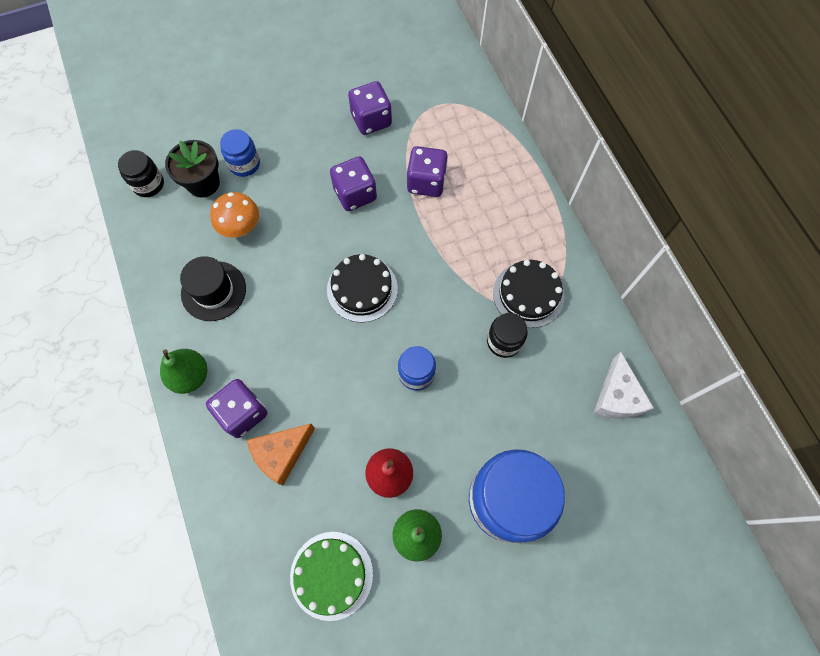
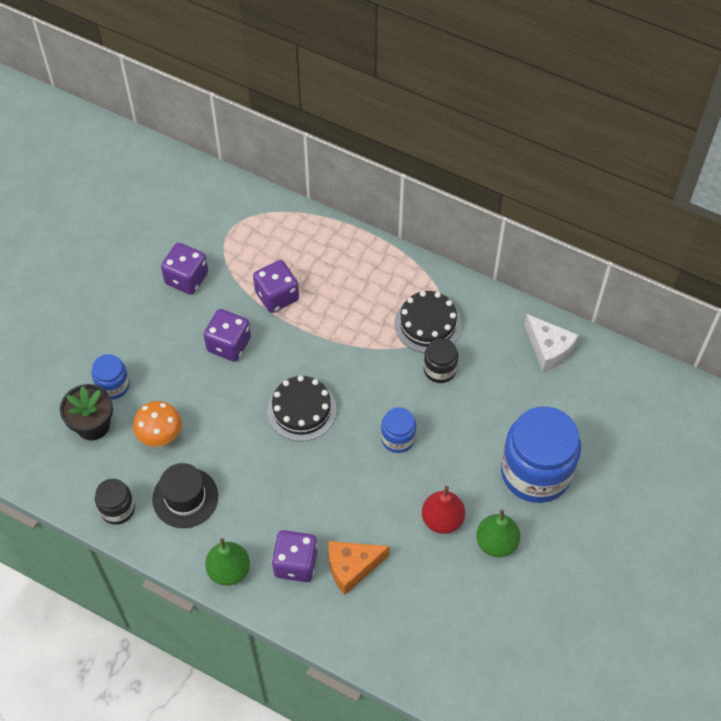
camera: 40 degrees left, 10 degrees down
black jar [118,150,164,197] -> black jar moved to [95,479,135,525]
orange cheese [247,424,315,486] -> orange cheese turned 60 degrees clockwise [328,541,390,595]
green cake [290,532,373,621] -> none

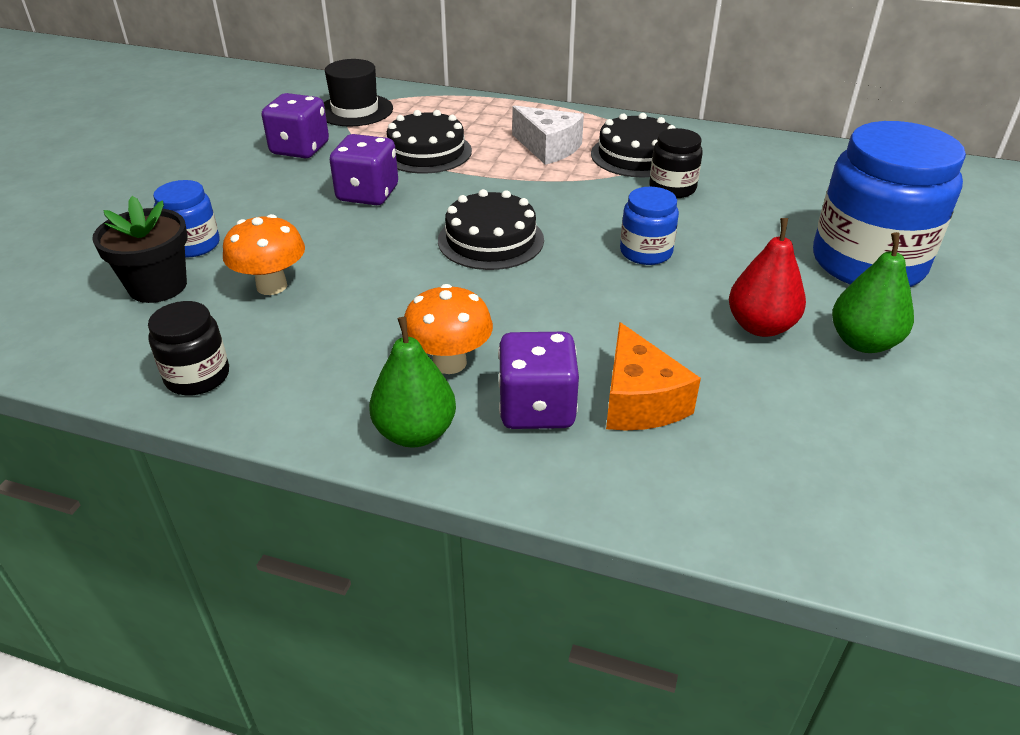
camera: 10 degrees left, 20 degrees down
black hat [152,463,218,528] -> black hat moved to [324,59,393,126]
purple dice [253,260,299,313] -> black cake [387,110,472,174]
orange cheese [328,541,390,595] -> orange cheese turned 75 degrees counterclockwise [606,322,701,431]
white cheese [524,314,579,372] -> white cheese moved to [512,105,584,165]
none -> orange mushroom [404,284,493,374]

